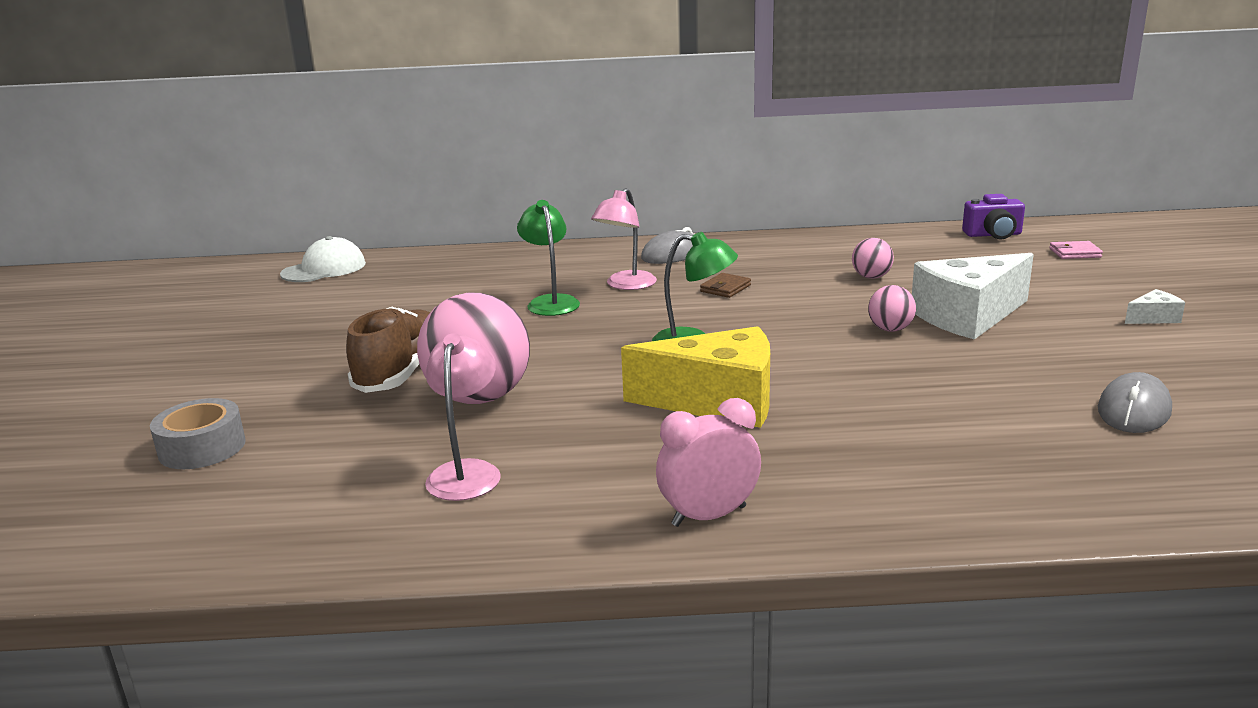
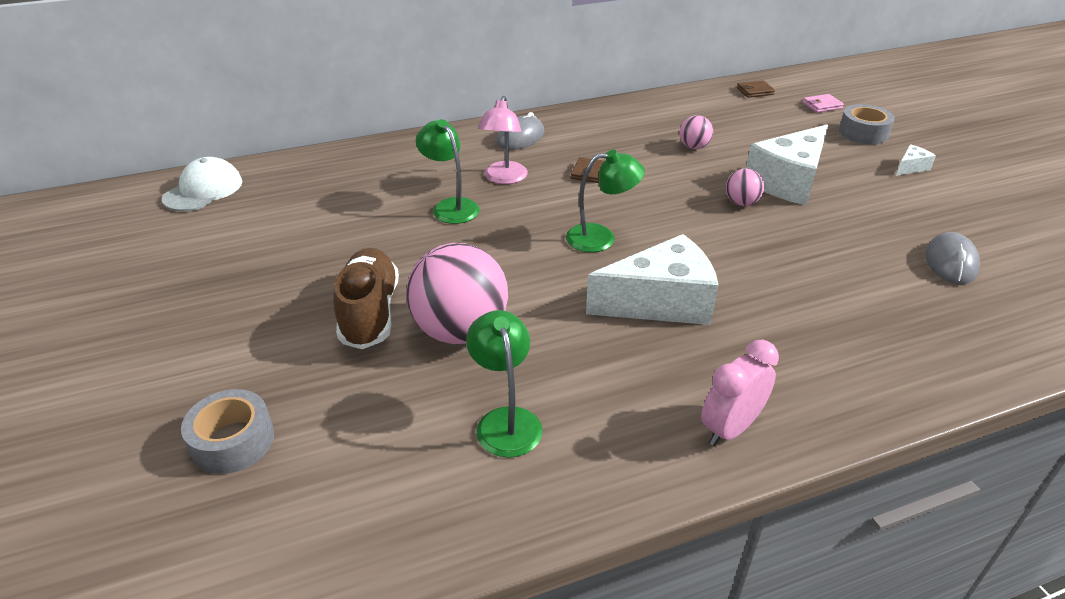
camera: 20 degrees left, 15 degrees up
pink lamp [425,333,501,501] -> green lamp [466,310,543,458]
yellow cheese [621,326,770,428] -> white cheese [586,234,719,325]
purple camera [962,194,1025,239] -> brown wallet [737,80,775,98]
none -> grey tape [839,104,895,145]

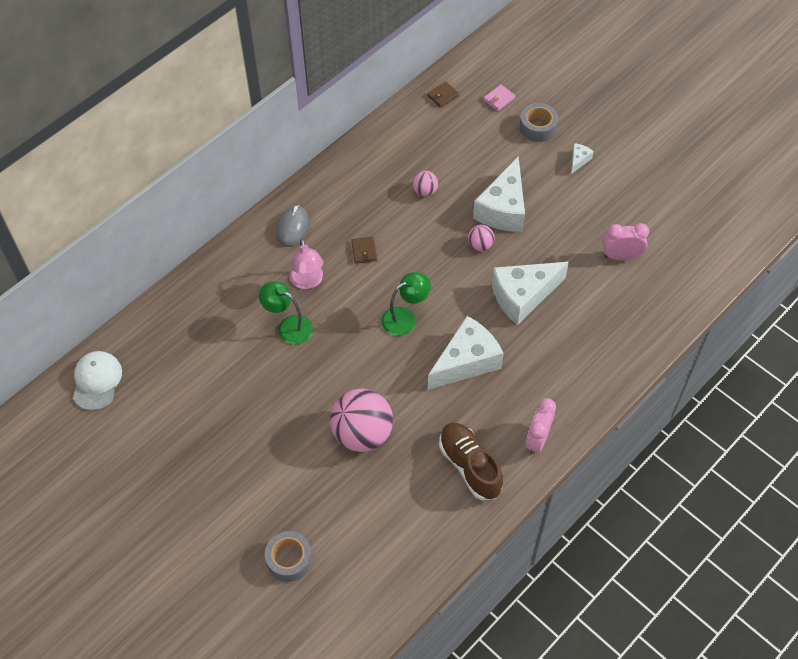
camera: 25 degrees left, 20 degrees up
brown shoe [334,248,399,349] -> brown shoe moved to [439,422,503,500]
green lamp [466,310,543,458] -> none
grey mouse [925,232,980,285] -> pink clock [603,223,649,261]
none -> white cheese [492,262,569,325]

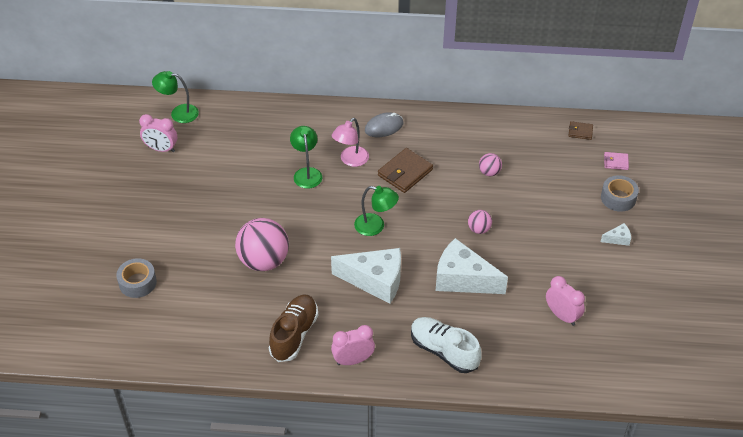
camera: 50 degrees right, 10 degrees down
white cap [73,351,122,411] -> green lamp [152,71,199,123]
brown wallet [351,237,377,264] -> brown wallet [378,148,433,193], size x1.85
white cheese [473,156,525,232] -> none
none -> pink clock [139,114,177,152]
none -> white shoe [411,317,482,373]

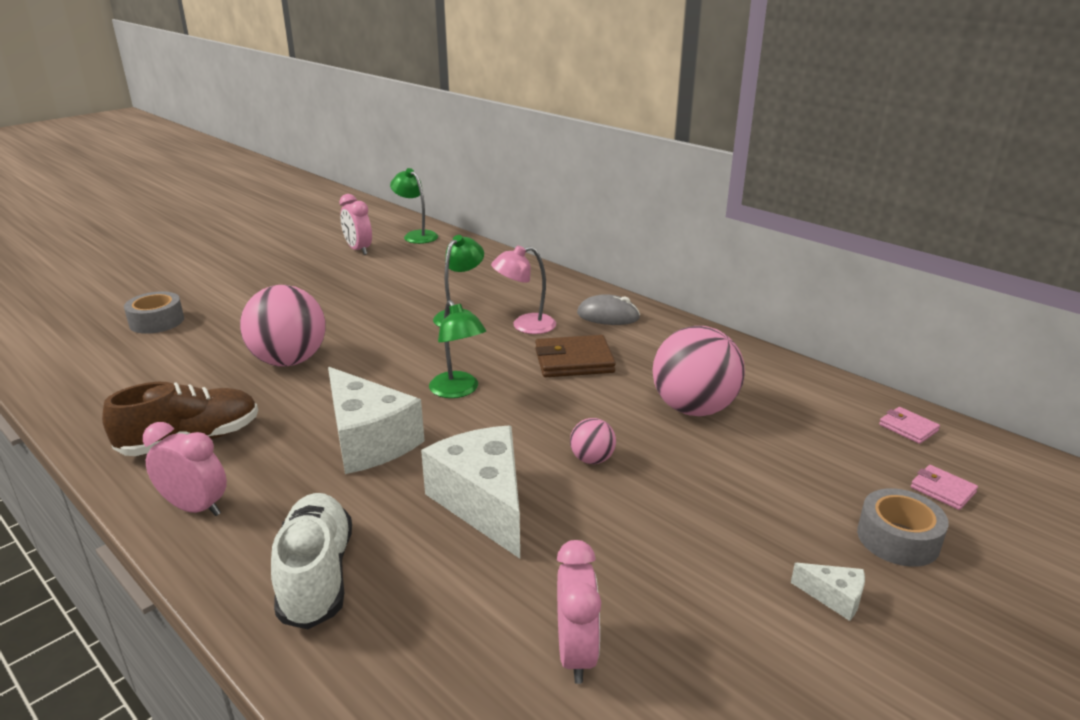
camera: 40 degrees right, 20 degrees down
pink ball [479,153,502,176] -> pink ball [652,326,745,416], size x2.13
brown wallet [568,121,593,140] -> pink wallet [879,407,940,444]

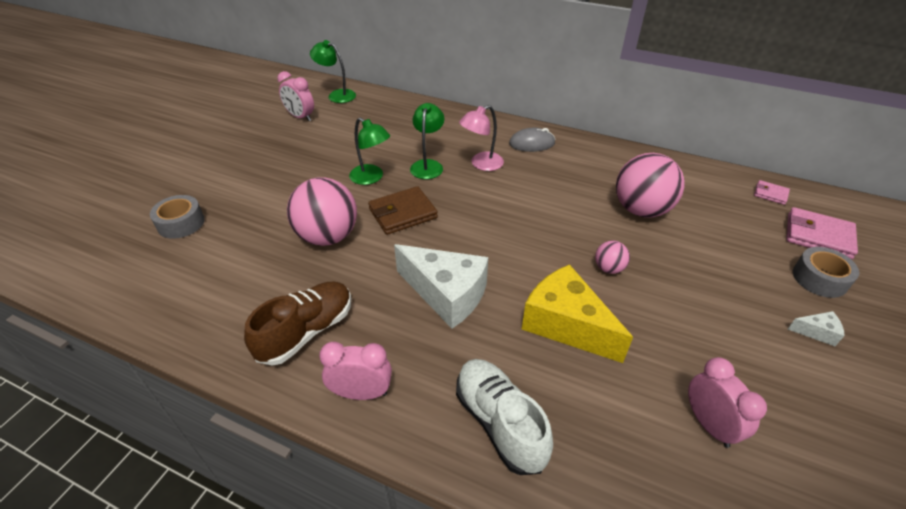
camera: 20 degrees left, 15 degrees up
white cheese [421,426,520,559] -> yellow cheese [522,264,633,363]
green lamp [429,300,486,398] -> green lamp moved to [349,117,390,185]
brown wallet [535,335,616,377] -> brown wallet moved to [368,186,438,235]
pink wallet [911,465,978,510] -> pink wallet [786,207,858,259], size x1.85

